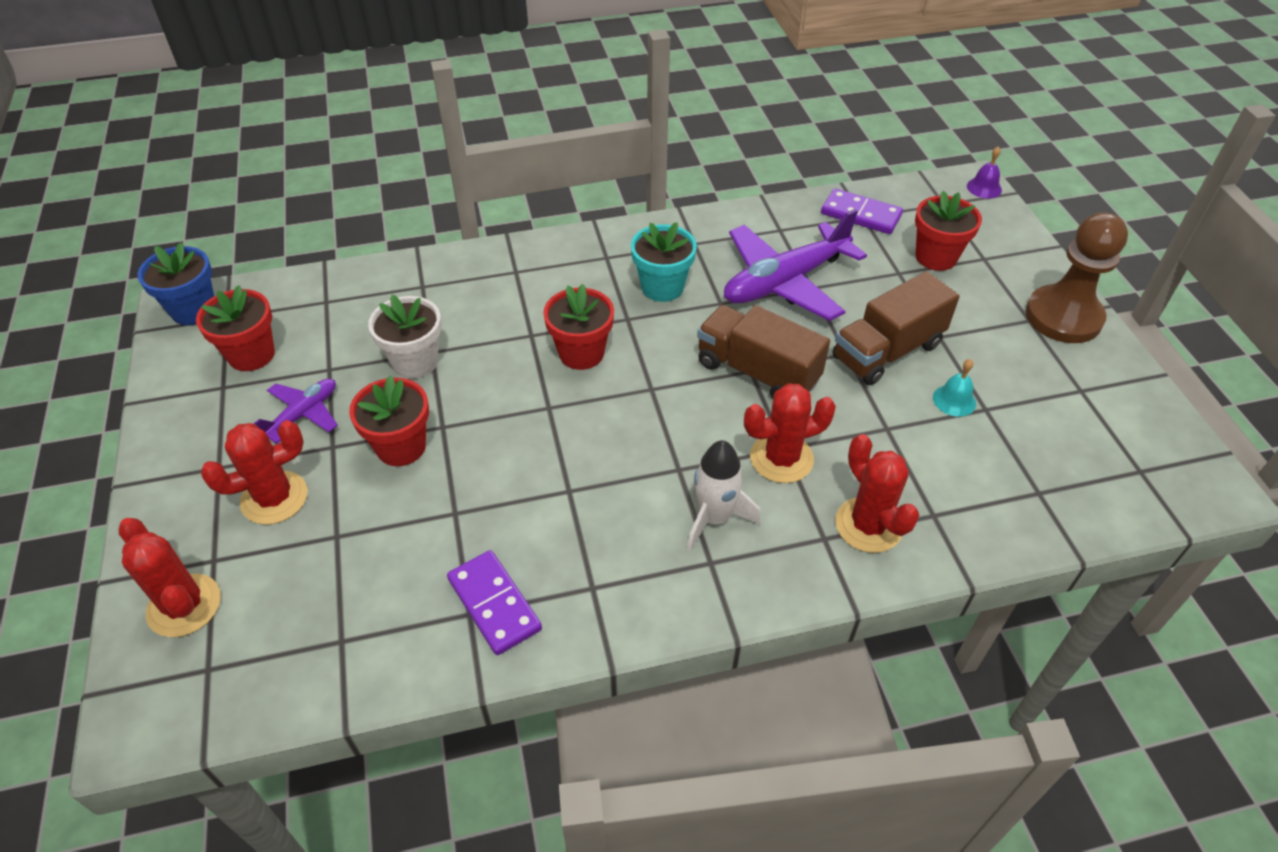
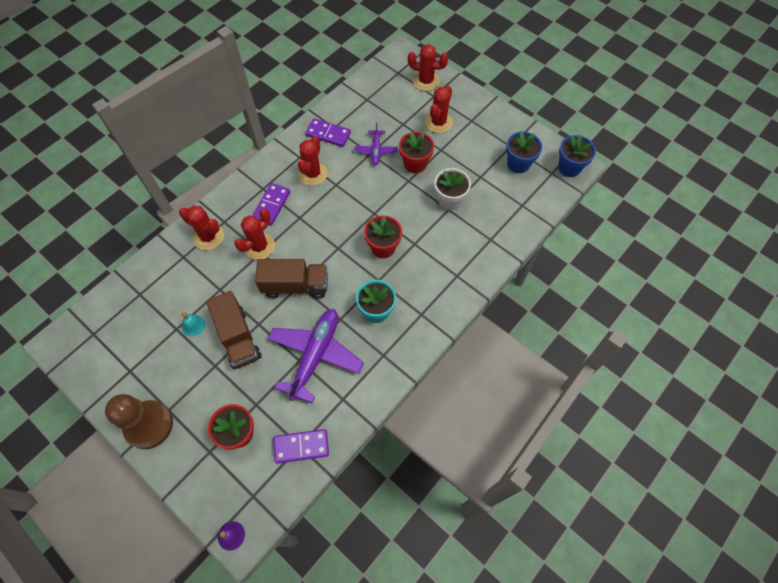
camera: 145 degrees right, 15 degrees up
red flower pot [196,285,275,371] -> blue flower pot [506,131,542,173]
purple plane [254,378,338,444] -> purple plane moved to [354,123,398,165]
white rocket [687,440,760,551] -> purple domino [252,183,291,226]
brown truck [833,271,960,385] -> brown truck turned 135 degrees clockwise [206,291,262,369]
none -> red cactus [298,136,328,186]

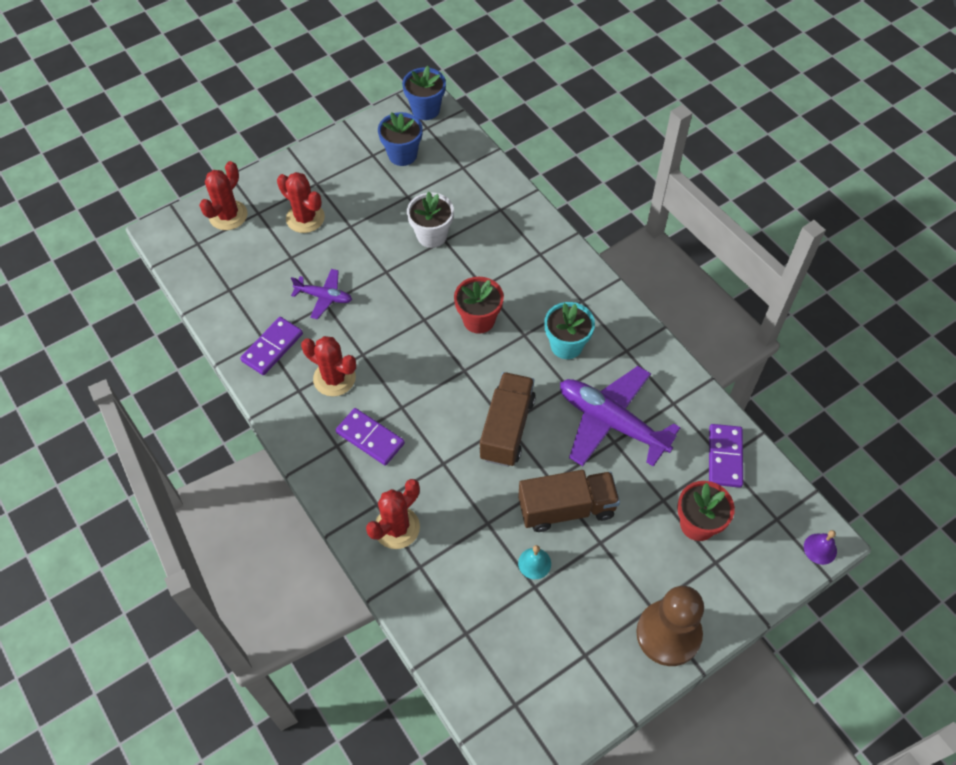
camera: 75 degrees left, 5 degrees down
red cactus [234,208,275,260] -> none
red flower pot [399,132,434,173] -> none

